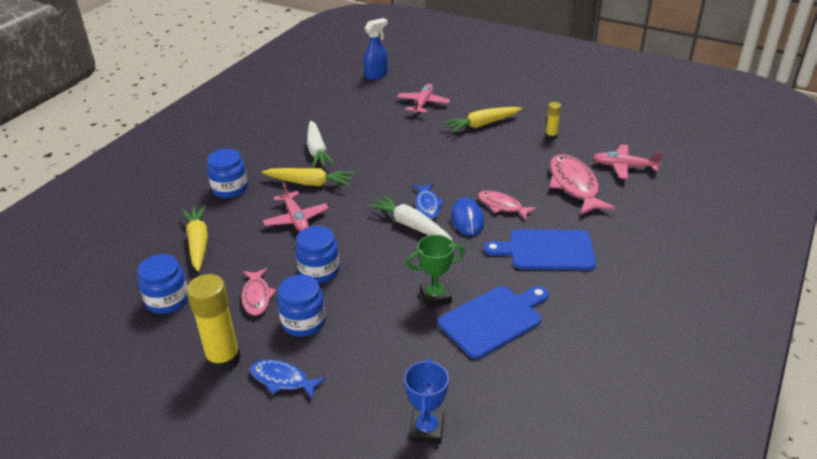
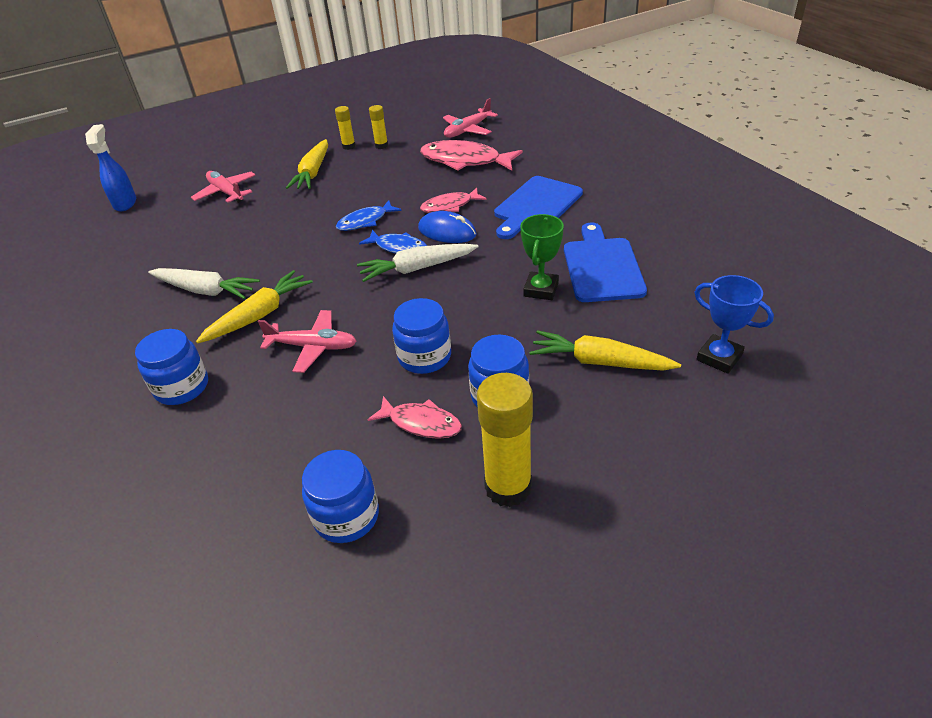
camera: 55 degrees left, 5 degrees up
yellow carrot [181,205,208,272] -> yellow carrot moved to [530,330,681,371]
blue fish [250,360,326,399] -> blue fish moved to [336,200,402,231]
none -> yellow glue stick [335,106,356,150]

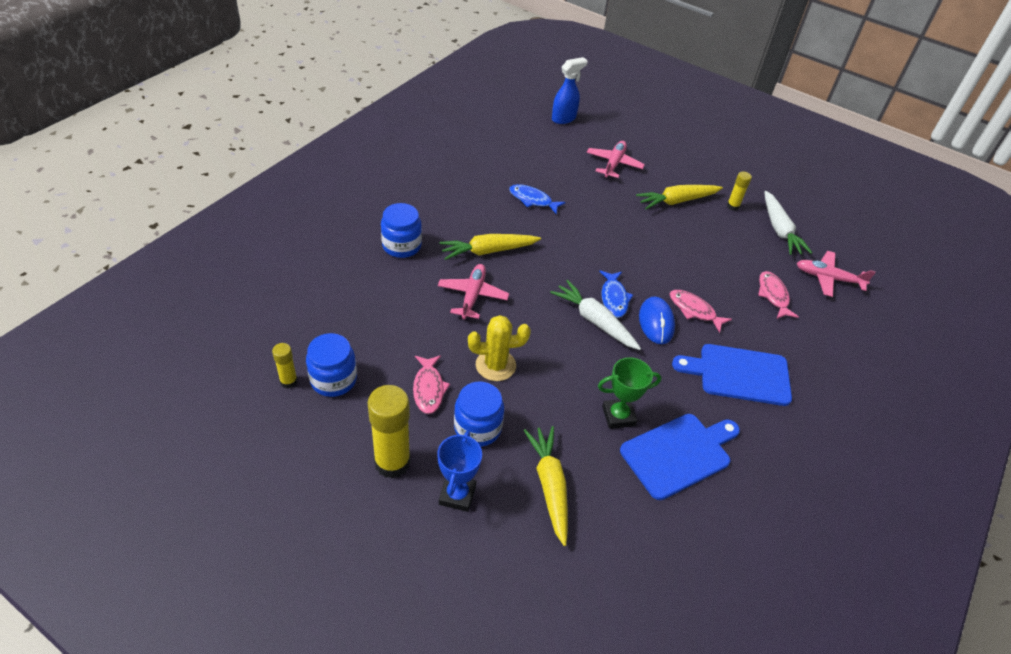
camera: 55 degrees right, 5 degrees up
white carrot [148,268,260,299] -> white carrot moved to [764,191,812,255]
yellow carrot [196,270,313,344] -> yellow carrot turned 150 degrees clockwise [439,234,541,260]
pink plane [258,310,357,373] -> pink plane turned 150 degrees counterclockwise [438,264,509,319]
blue fish [336,200,402,231] -> blue fish moved to [509,184,566,214]
yellow glue stick [369,105,388,149] -> yellow glue stick moved to [272,343,298,389]
blue jar [392,298,451,374] -> yellow cactus [468,315,531,381]
pink fish [420,140,523,170] -> pink fish [758,271,799,319], size x0.59
blue trophy [694,275,774,374] -> blue trophy moved to [437,431,482,512]

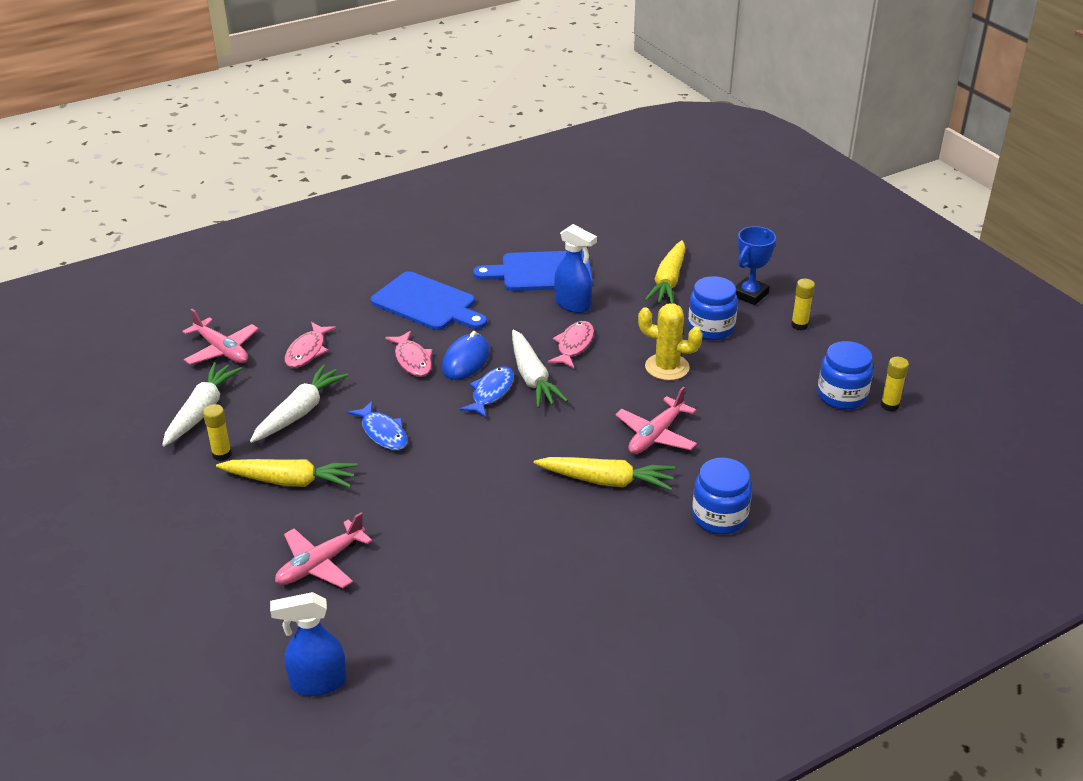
camera: 150 degrees left, 10 degrees down
yellow glue stick [367,385,411,479] -> yellow glue stick [791,279,815,330], size x0.51
pink fish [413,355,450,414] -> pink fish moved to [548,321,594,368]
blue fish [509,184,566,214] -> blue fish moved to [347,401,408,450]
green trophy [598,357,662,429] -> blue spray bottle [554,224,597,313]
none -> white carrot [250,364,348,443]

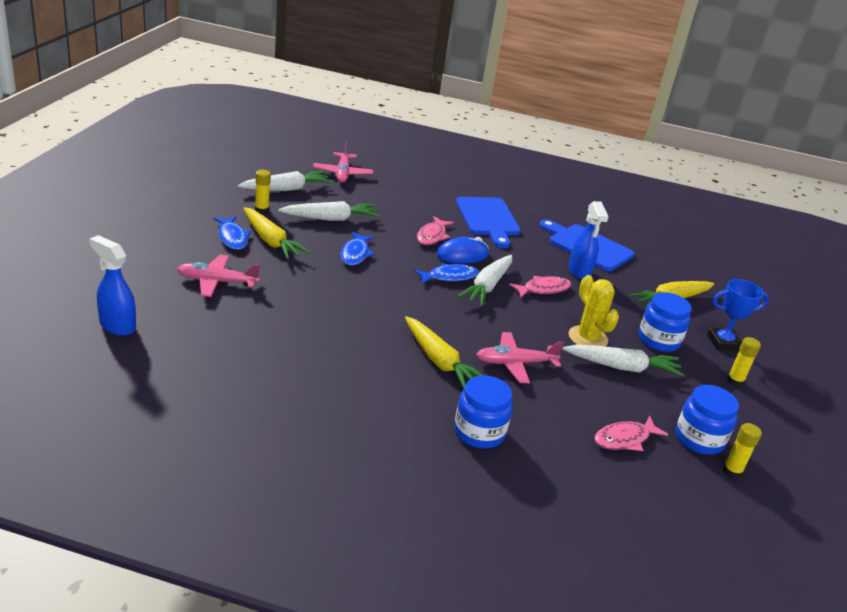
camera: 40 degrees right, 5 degrees down
pink fish [285,322,336,368] -> pink fish moved to [594,416,668,451]
none -> blue fish [213,216,251,250]
none -> white carrot [563,345,684,376]

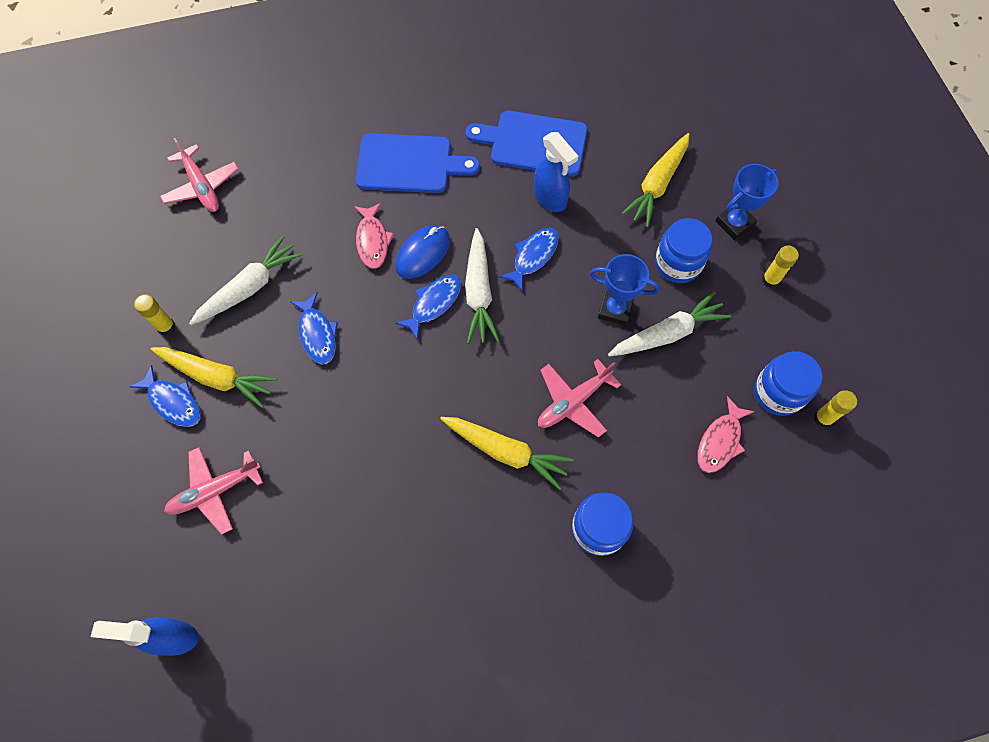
camera: 25 degrees left, 35 degrees up
white carrot [237,171,332,191] -> none
blue cutting board [456,197,521,248] -> blue cutting board turned 45 degrees counterclockwise [355,133,480,193]
pink fish [509,276,572,297] -> blue fish [499,228,559,291]
yellow cactus [569,275,619,347] -> blue trophy [590,254,660,326]

